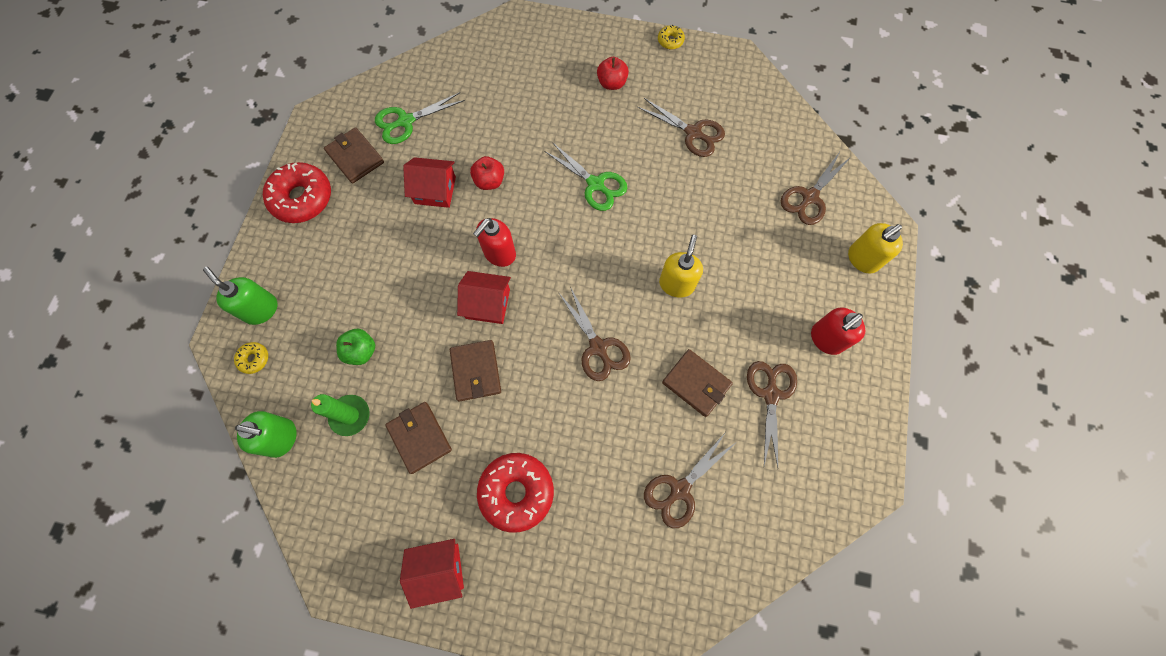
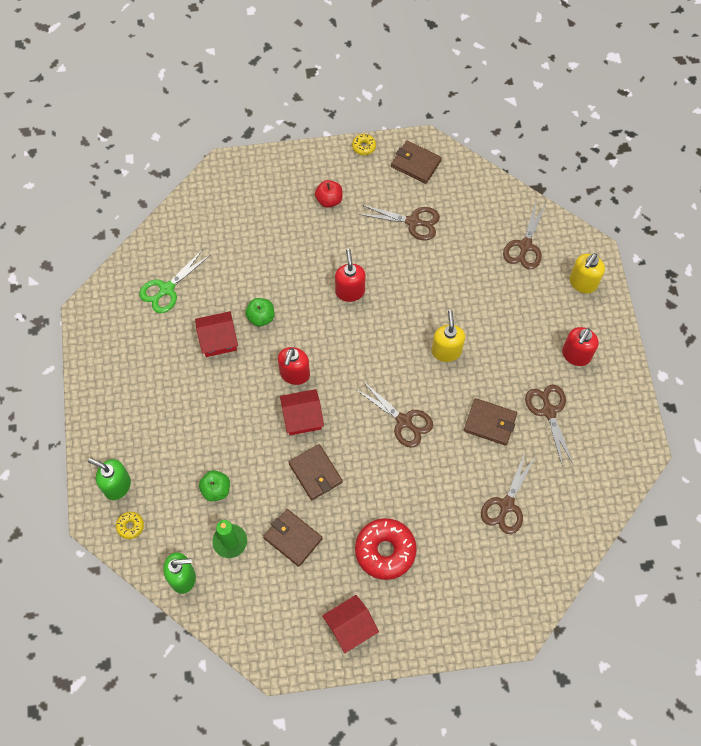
camera: 20 degrees left, 5 degrees down
red donut [263,162,331,223] -> none
brown wallet [324,127,384,184] -> brown wallet moved to [391,141,442,184]
red apple [470,156,504,190] -> green apple [245,298,274,327]
green scissors [544,142,628,211] -> red soap dispenser [335,249,366,302]

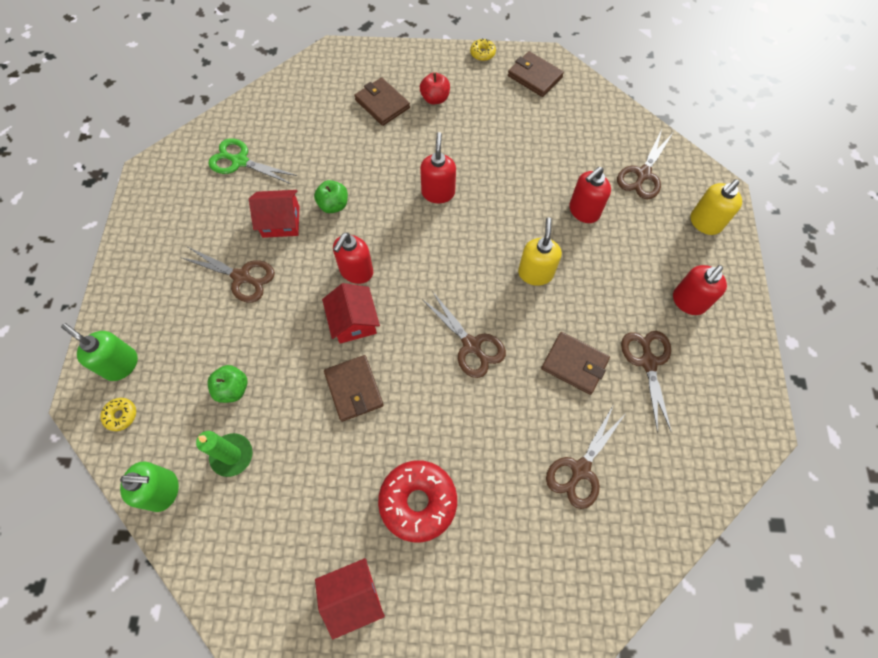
camera: 10 degrees right, 0 degrees up
green scissors [139,249,210,313] -> green scissors turned 60 degrees clockwise [208,138,297,184]
brown wallet [263,509,323,567] -> brown wallet moved to [354,77,410,126]
red house [280,389,324,435] -> red house turned 75 degrees clockwise [322,283,380,344]
brown scissors [359,205,440,241] -> brown scissors moved to [180,247,275,303]
none -> red soap dispenser [569,167,611,223]

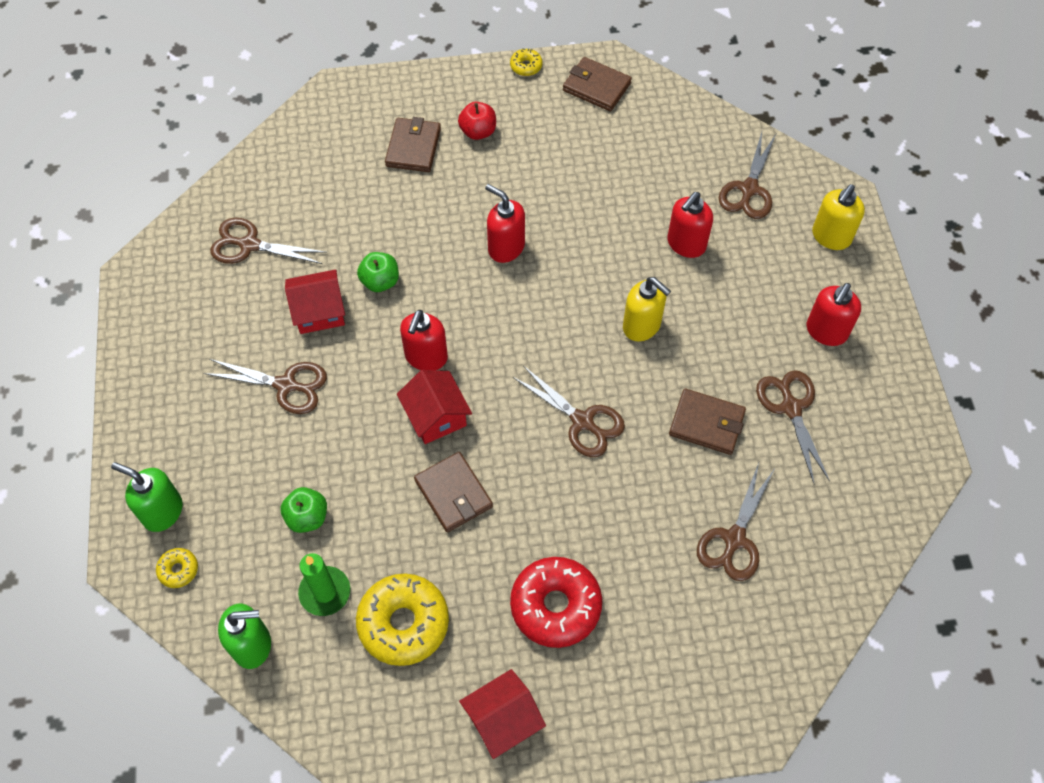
camera: 10 degrees left, 5 degrees down
green scissors [208,138,297,184] -> brown scissors [210,218,327,264]
brown wallet [354,77,410,126] -> brown wallet turned 60 degrees clockwise [385,117,441,172]
red soap dispenser [420,132,456,203] -> red soap dispenser turned 45 degrees counterclockwise [485,184,525,263]
yellow soap dispenser [518,218,562,286] -> yellow soap dispenser turned 135 degrees clockwise [623,277,671,342]
none -> yellow donut [356,574,449,666]

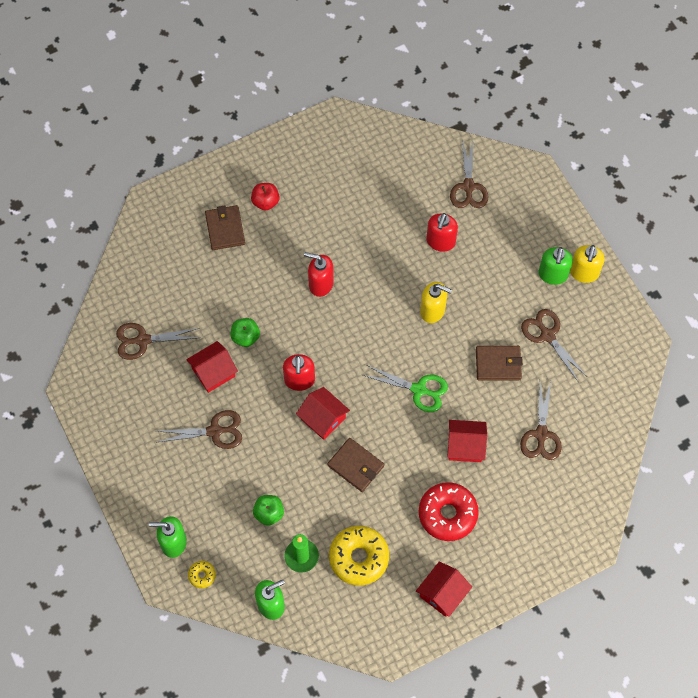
camera: 20 degrees left, 5 degrees up
yellow donut [510,48,543,76] -> none
brown scissors [513,366,625,457] -> green scissors [363,365,448,412]
brown wallet [563,57,632,111] -> none
red soap dispenser [806,283,861,346] -> green soap dispenser [539,247,573,285]
yellow soap dispenser [812,184,865,250] -> yellow soap dispenser moved to [570,245,605,283]
none -> red house [447,420,487,462]

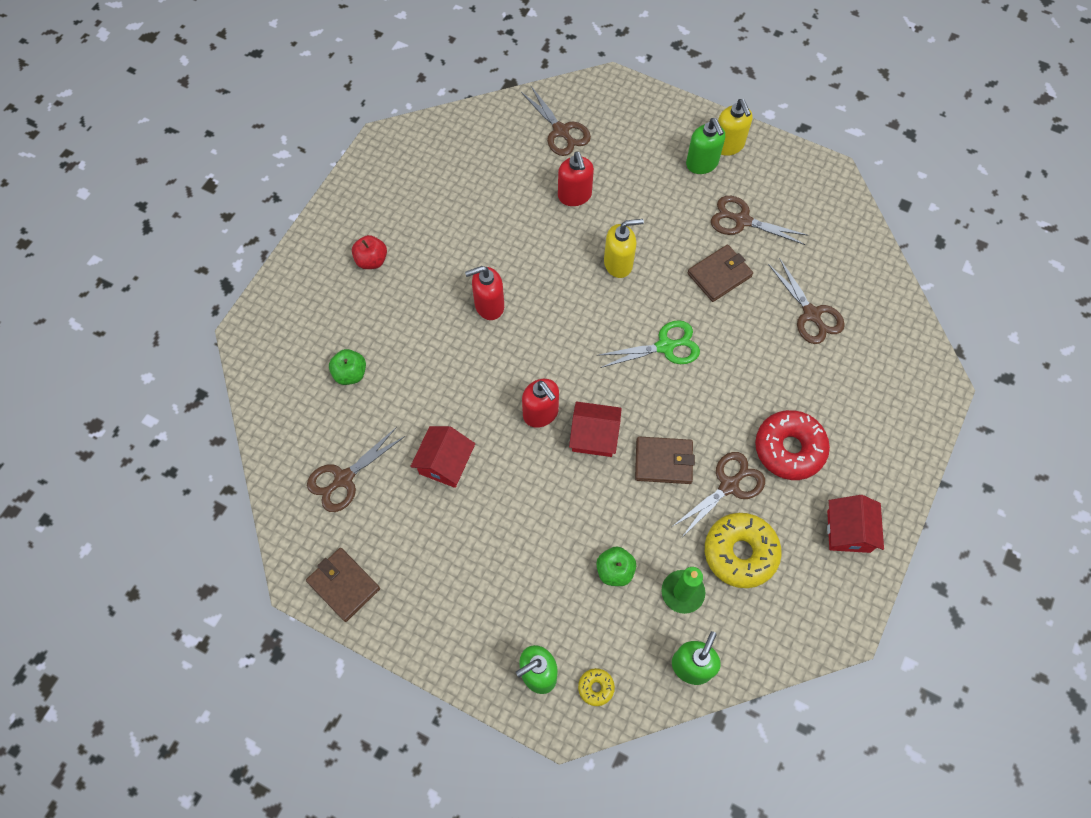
camera: 35 degrees left, 0 degrees up
brown scissors [156,410,242,449] -> brown scissors moved to [672,452,765,537]
brown wallet [205,205,245,250] -> brown wallet moved to [306,548,380,622]
green apple [231,318,260,347] -> green apple moved to [329,349,366,385]
red house [447,420,487,462] -> none

